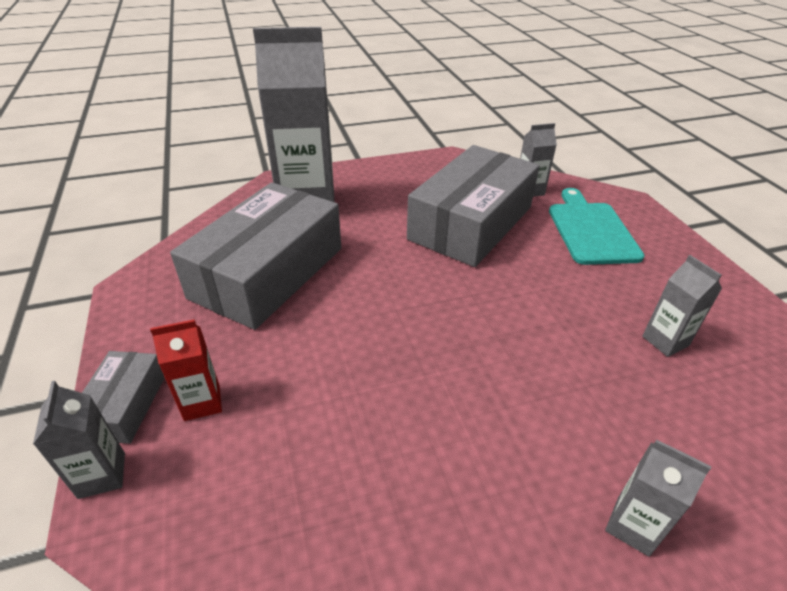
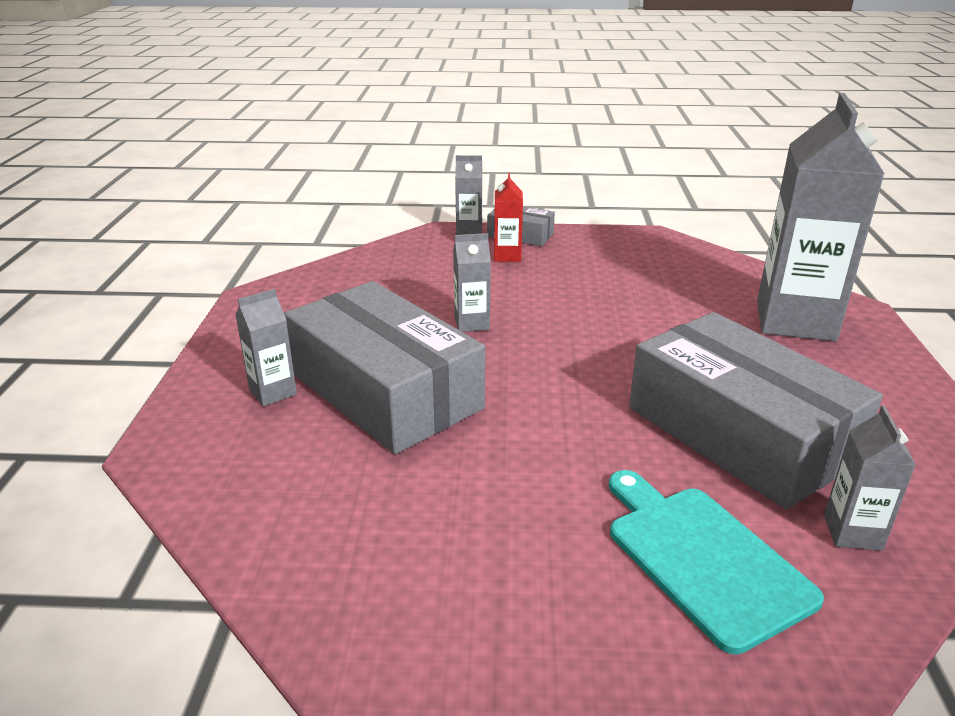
camera: 110 degrees right, 10 degrees down
grey box [170,182,341,330] -> grey box moved to [284,281,485,454]
turquoise cutting board [549,188,645,265] -> turquoise cutting board turned 135 degrees counterclockwise [609,470,824,655]
grey carton [642,255,722,357] -> grey carton moved to [453,233,491,332]

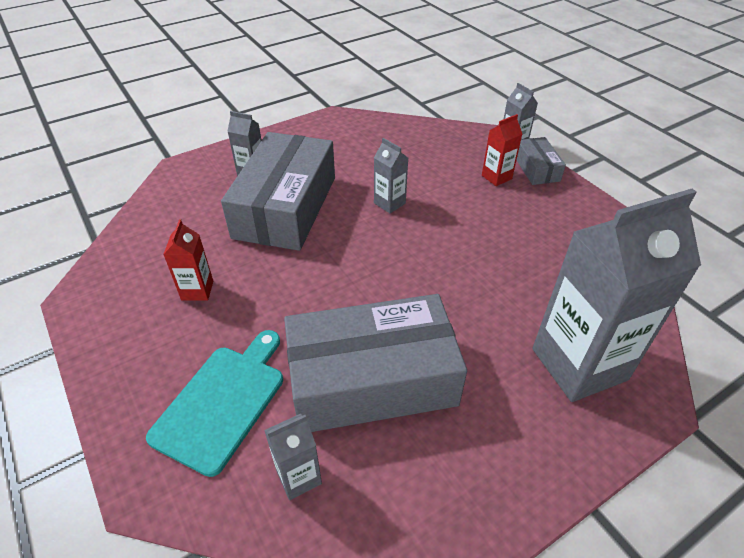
camera: 55 degrees right, 15 degrees up
grey box [629,312,883,510] -> grey box turned 60 degrees clockwise [284,294,467,432]
none -> red carton [163,219,213,301]

